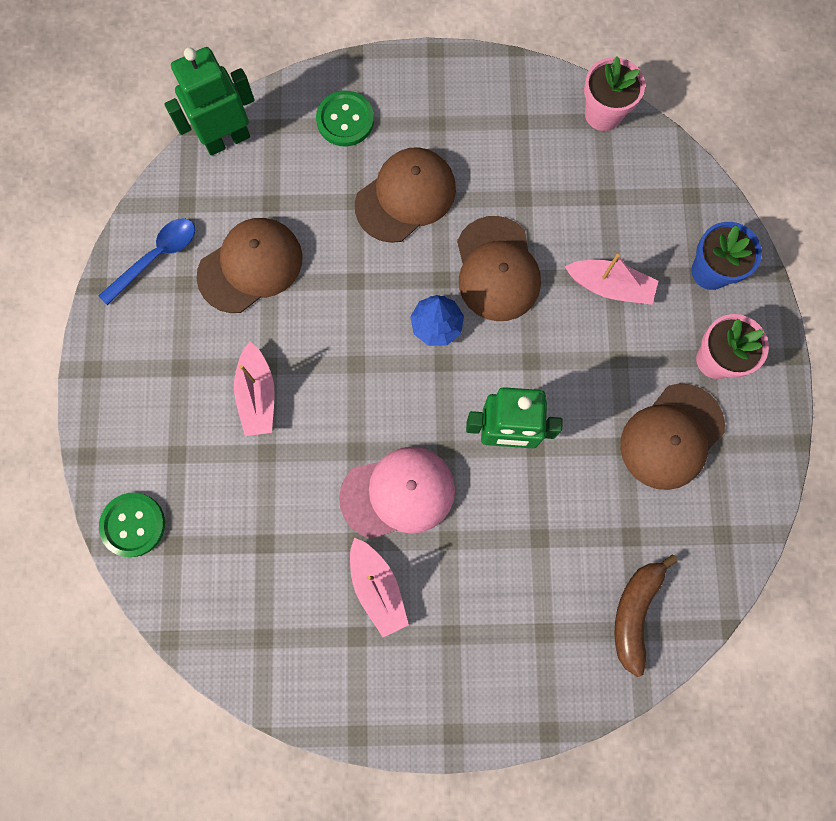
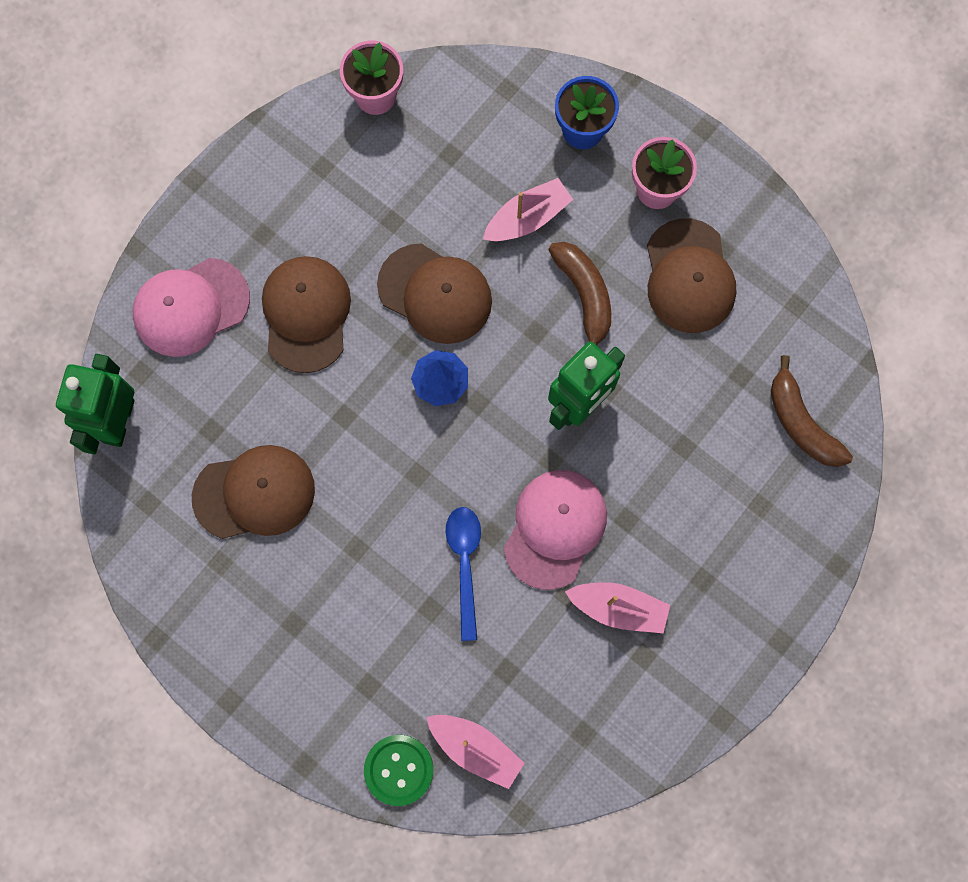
camera: 50 degrees left, 0 degrees up
blue spoon [99,218,195,306] -> blue spoon moved to [446,507,481,641]
brown cap [197,218,302,313] -> brown cap turned 75 degrees clockwise [192,445,315,539]
pink boat [234,342,275,436] -> pink boat moved to [427,715,525,789]
green button [316,91,374,146] -> pink cap [133,258,250,357]
none -> brown banana [548,242,611,346]

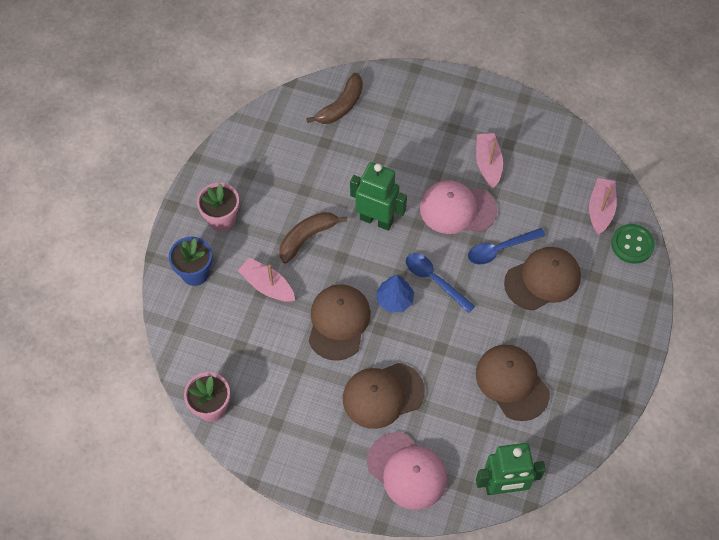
camera: 110 degrees left, 15 degrees down
brown cap [647,218,736,333] -> brown cap moved to [504,247,581,310]
none -> blue spoon [406,253,475,313]

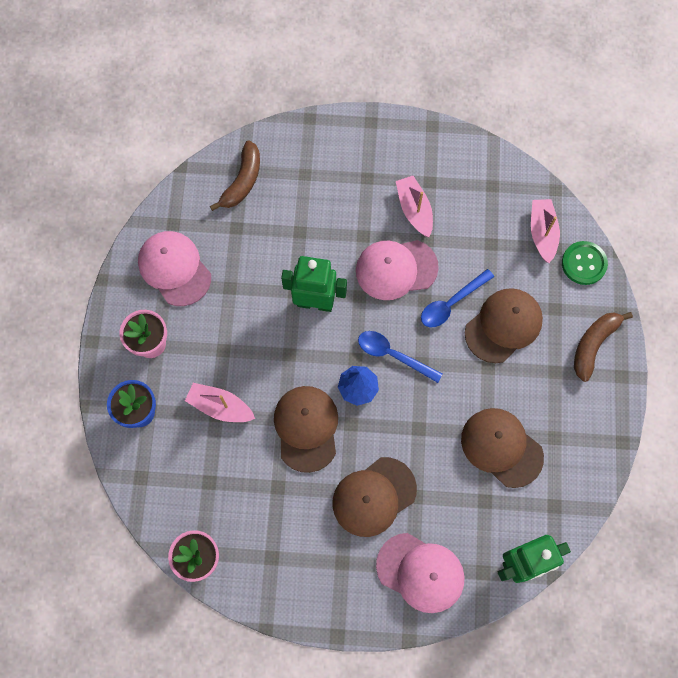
camera: 15 degrees left, 10 degrees up
brown banana [279,212,347,264] -> brown banana moved to [574,312,633,382]
none -> pink cap [138,231,211,306]

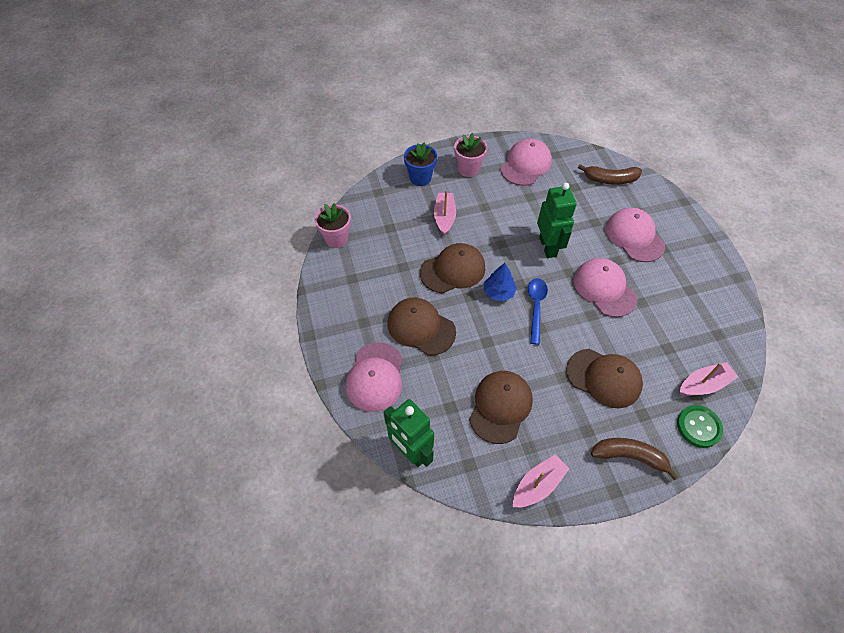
camera: 70 degrees right, 15 degrees down
pink boat [396,176,433,237] -> pink boat moved to [513,454,569,507]
blue spoon [421,269,494,327] -> none
none -> pink cap [606,208,665,262]

